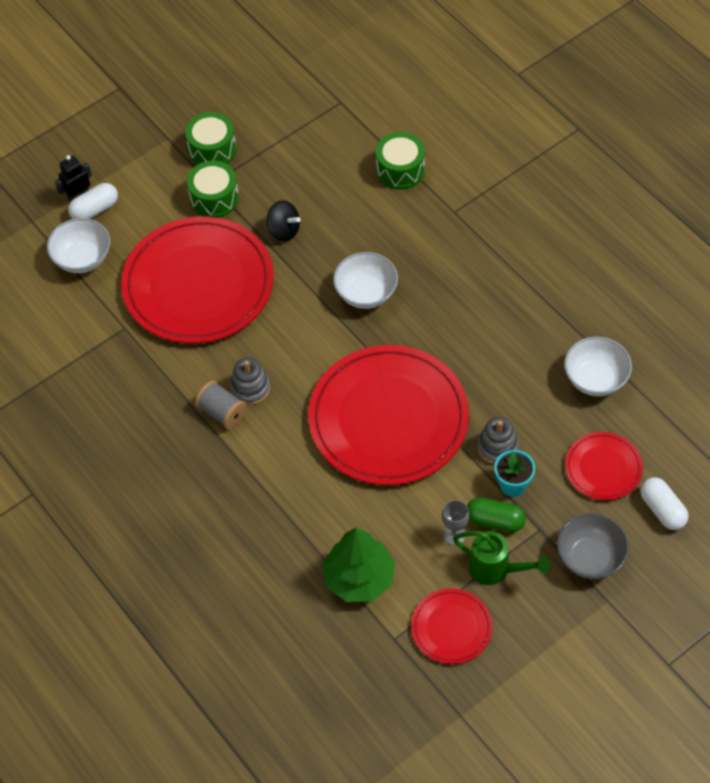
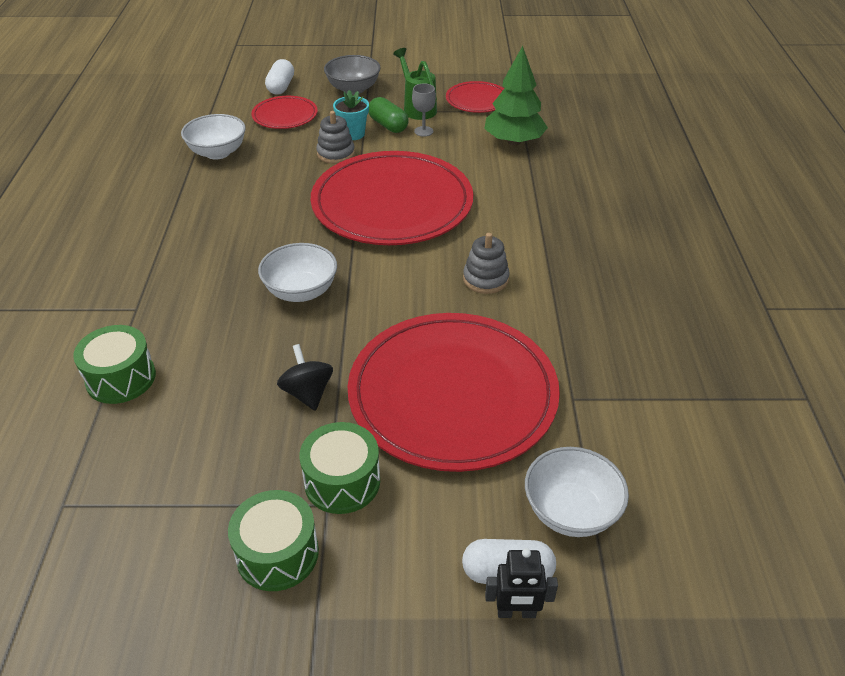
camera: 145 degrees left, 15 degrees down
grey spool [195,381,247,429] -> none

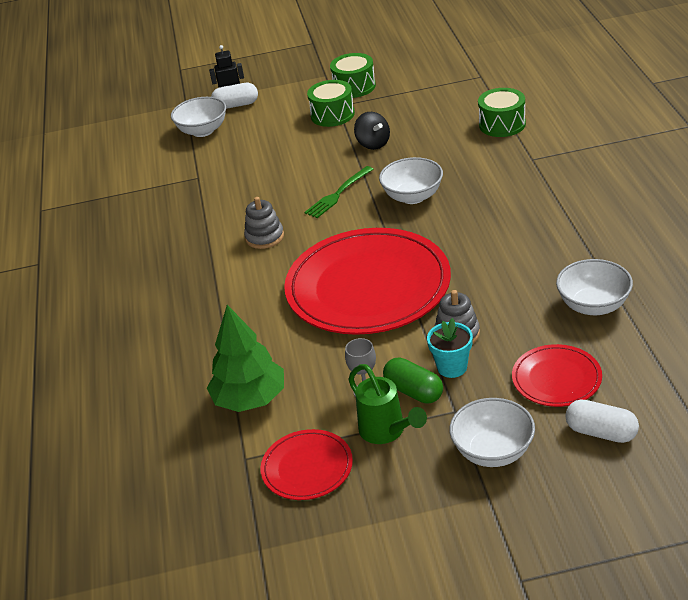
camera: 175 degrees right, 5 degrees down
white capsule [265,59,294,95] -> white capsule turned 60 degrees counterclockwise [565,399,639,443]
grey bowl [324,55,381,95] -> white bowl [449,398,535,467]
red plate [348,313,560,472] -> none
none -> green fork [305,166,373,218]

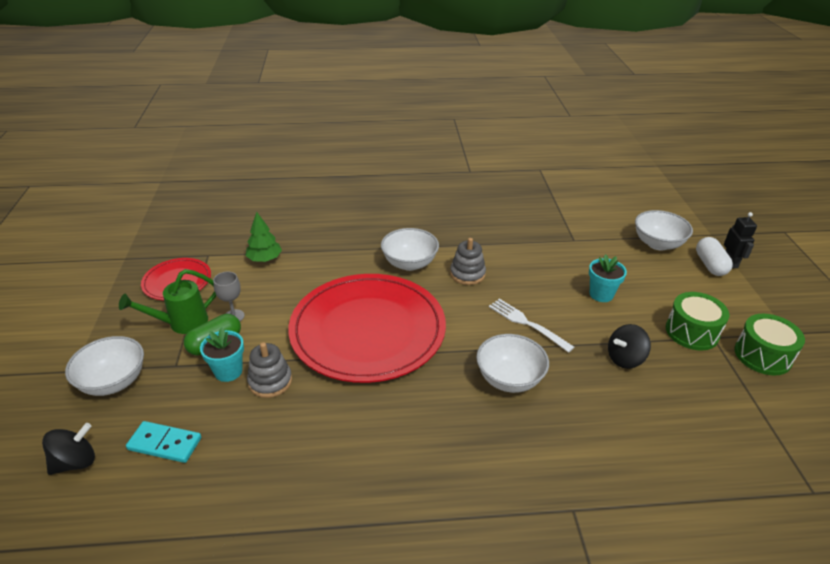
camera: 90 degrees right, 0 degrees up
green tree [207,305,284,412] -> green tree [246,212,282,262], size x0.62
green fork [305,166,373,218] -> white fork [489,299,574,353]
green drum [478,88,526,137] -> none
red plate [512,344,602,407] -> turquoise domino [126,421,201,463]
white bowl [556,259,633,315] -> white bowl moved to [381,228,439,271]
white capsule [565,399,639,443] -> black spinning top [42,423,95,475]
none -> turquoise flower pot [589,254,627,302]

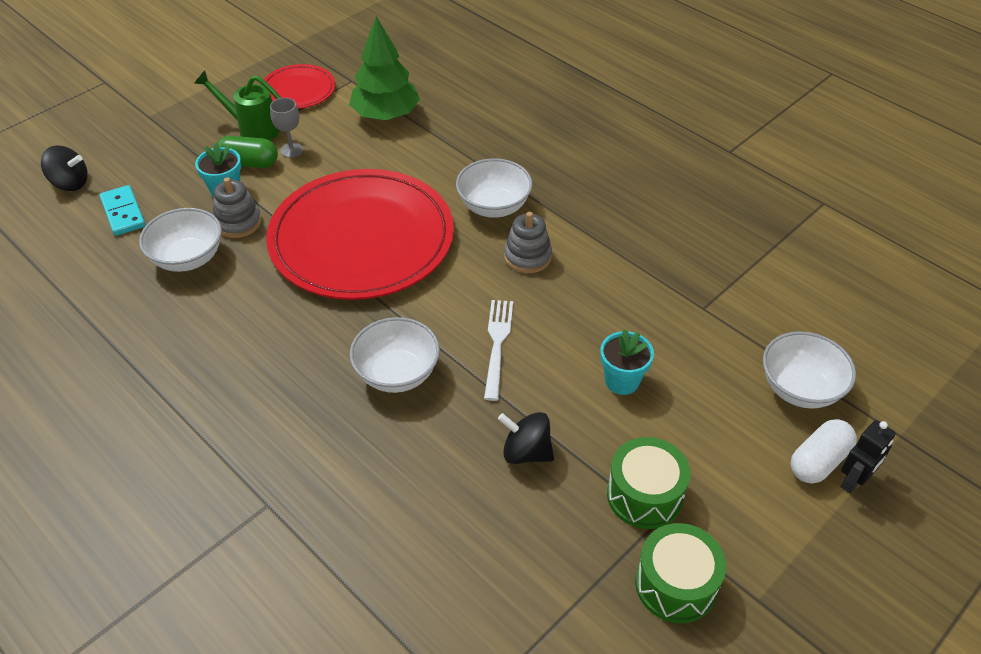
camera: 50 degrees right, 10 degrees up
white bowl [65,336,144,396] -> white bowl moved to [139,208,222,272]
green tree [246,212,282,262] -> green tree [349,17,420,120], size x1.63

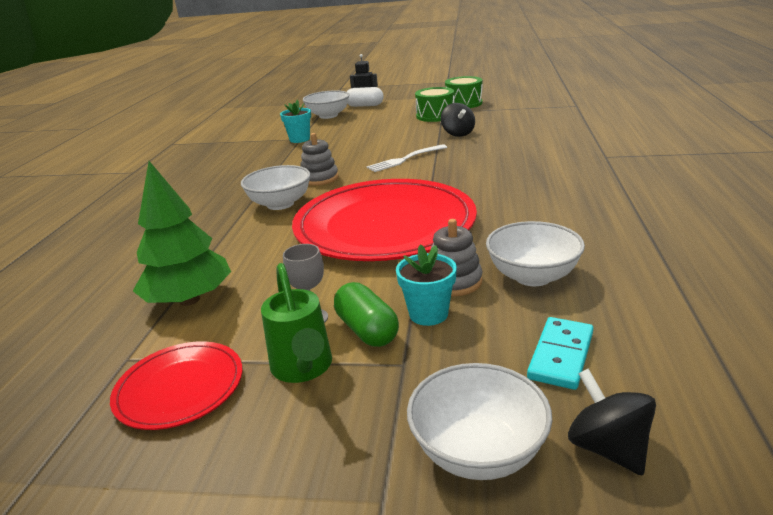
camera: 125 degrees left, 20 degrees down
white bowl [350,317,440,393] -> white bowl moved to [407,363,552,480]
turquoise flower pot [600,329,654,395] -> turquoise flower pot moved to [280,100,311,143]

